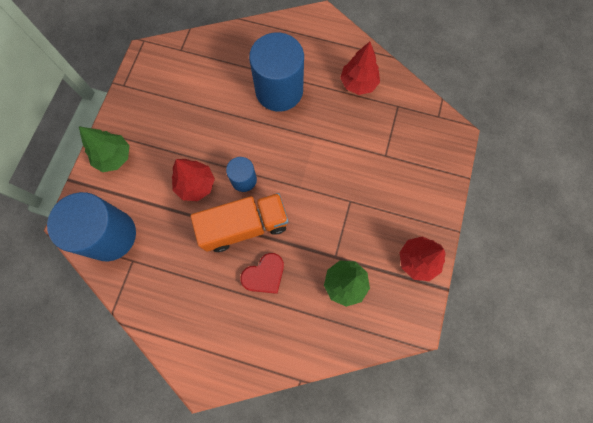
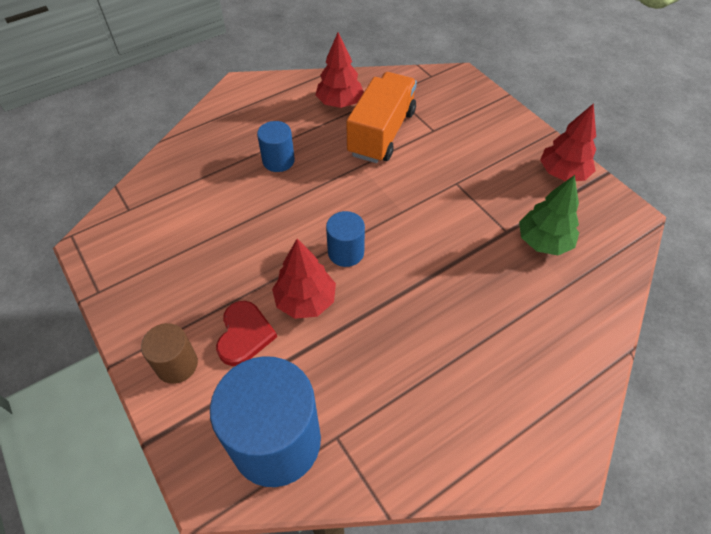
camera: 50 degrees left, 20 degrees down
green tree [79,127,130,172] -> brown cylinder [141,323,198,384]
orange truck [190,193,288,252] -> orange truck moved to [346,72,417,163]
red heart [240,253,284,294] -> red heart moved to [216,301,277,366]
blue cylinder [249,33,304,112] -> blue cylinder [257,121,295,172], size x0.51

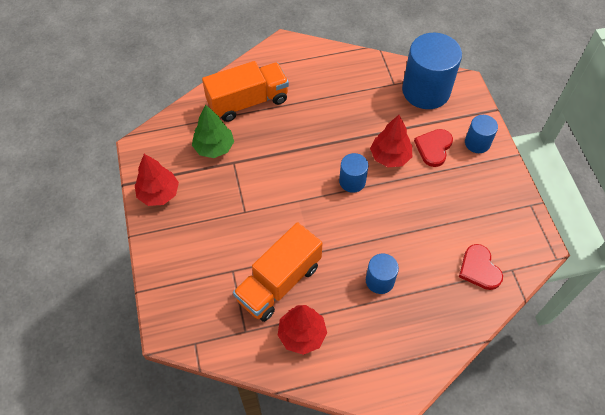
camera: 160 degrees left, 5 degrees up
brown cylinder [141,323,198,384] -> blue cylinder [465,115,498,153]
none -> orange truck [202,61,289,122]
none -> red heart [459,244,503,290]

